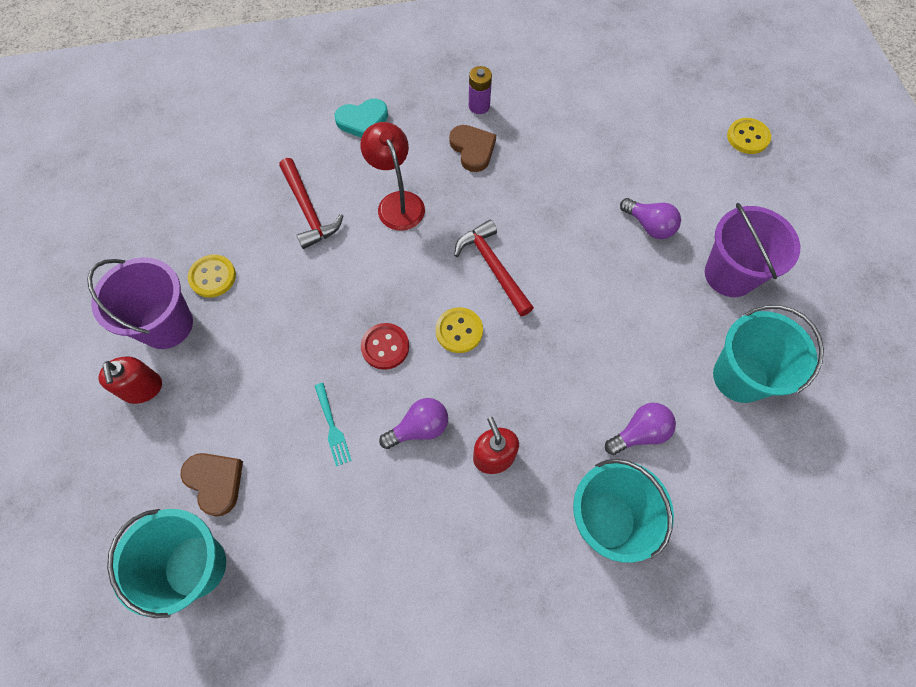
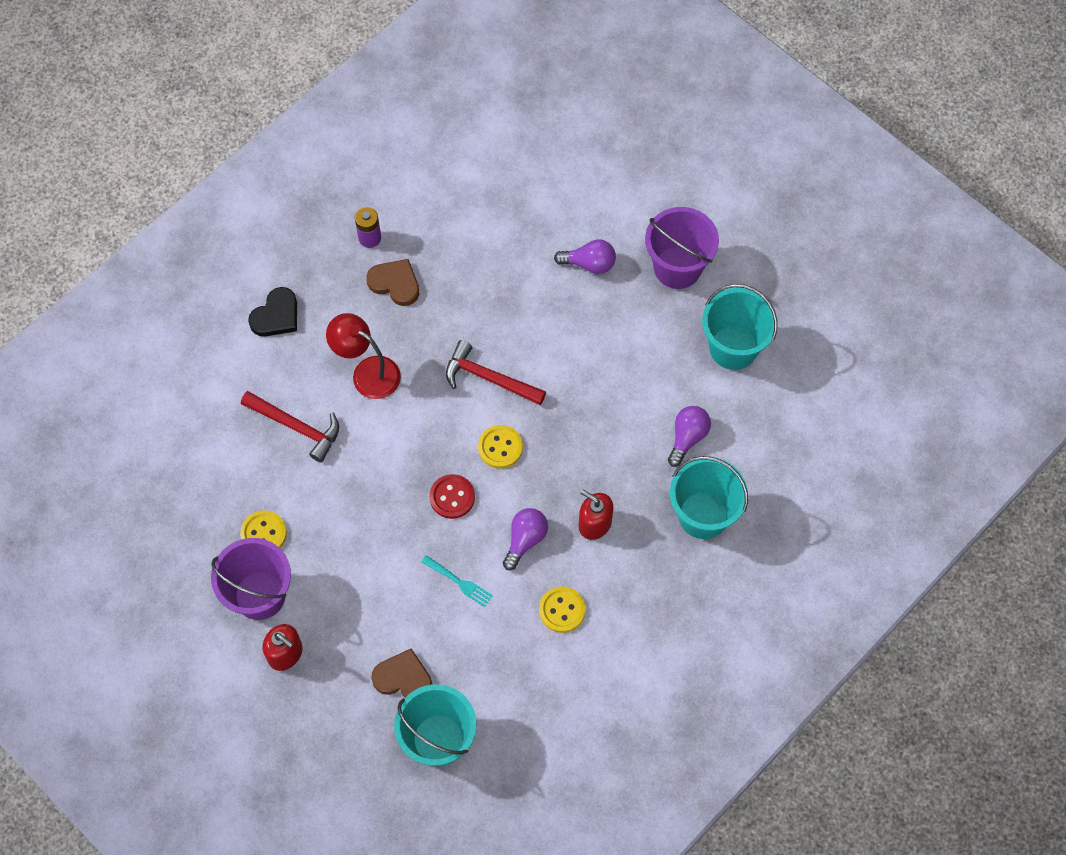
camera: 35 degrees left, 0 degrees up
turquoise heart [335,99,388,138] -> black heart [248,287,297,337]
yellow button [727,118,771,154] -> yellow button moved to [539,587,585,633]

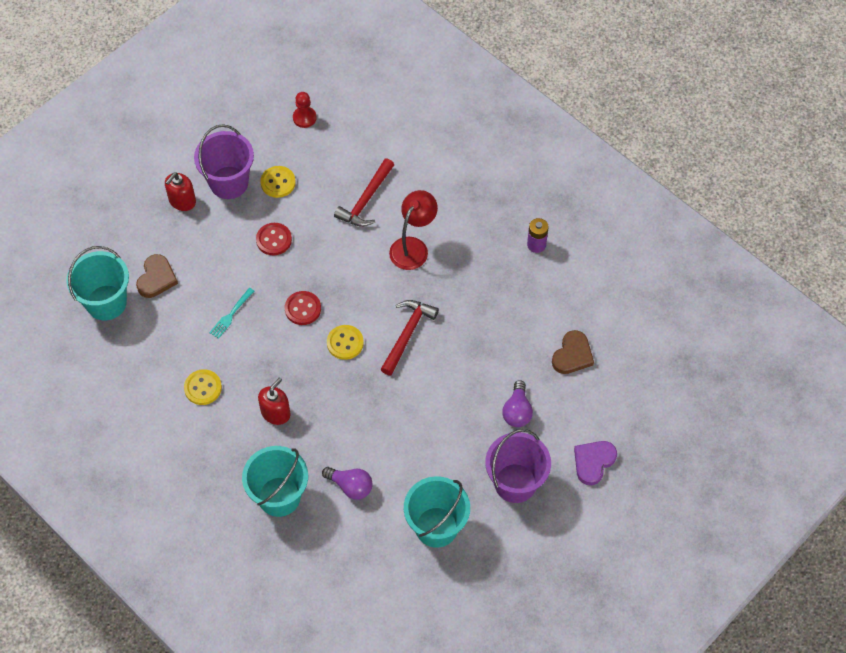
camera: 90 degrees right, 5 degrees down
black heart [248,287,297,337] -> none
brown heart [366,259,419,306] -> brown heart moved to [552,330,594,374]
purple light bulb [503,508,548,570] -> none
none -> red button [256,223,292,255]
none -> red pawn [293,92,317,128]
none -> purple heart [574,441,617,485]

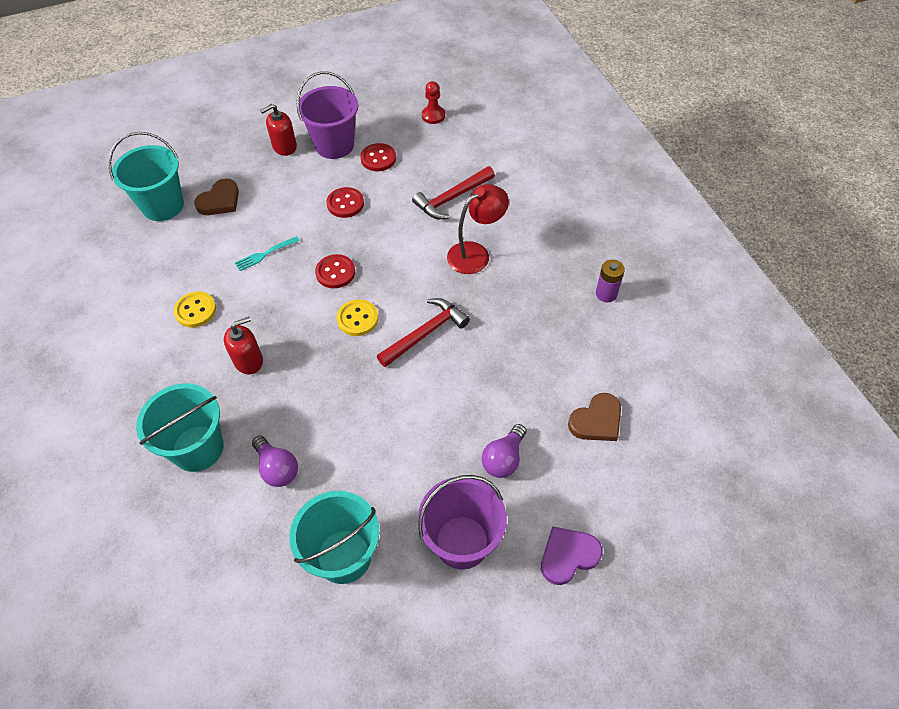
camera: 25 degrees right, 5 degrees down
yellow button [260,166,296,198] -> red button [361,143,396,171]

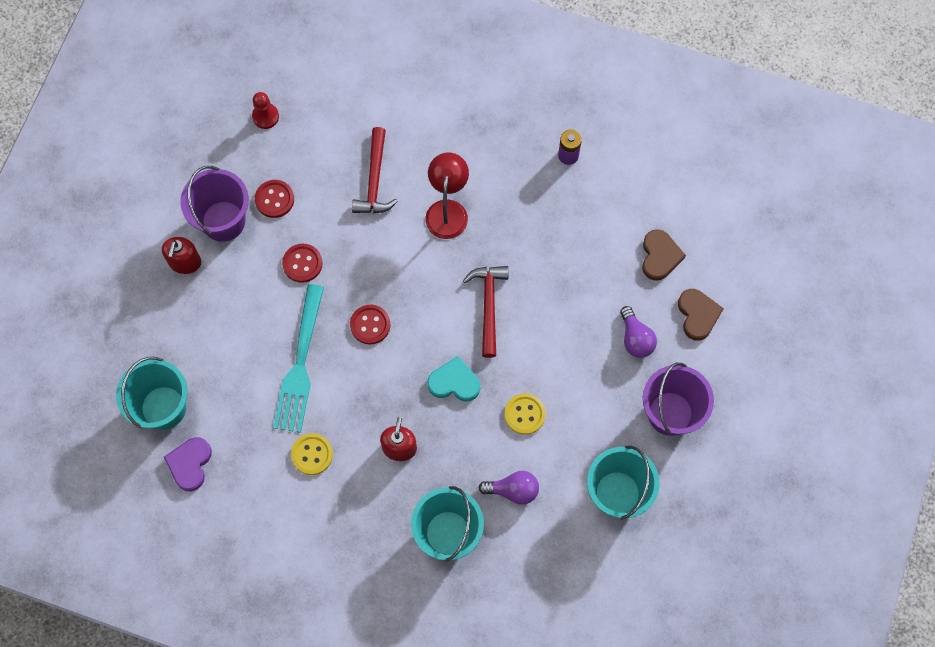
camera: 50 degrees left, 15 degrees up
brown heart [194,179,239,215] -> brown heart moved to [678,289,724,341]
turquoise fork [235,236,300,271] -> turquoise fork [273,284,324,433], size x2.16
yellow button [337,299,378,336] -> yellow button moved to [504,394,546,435]
purple heart [541,526,603,585] -> purple heart moved to [164,437,212,491]
none -> turquoise heart [427,356,480,402]

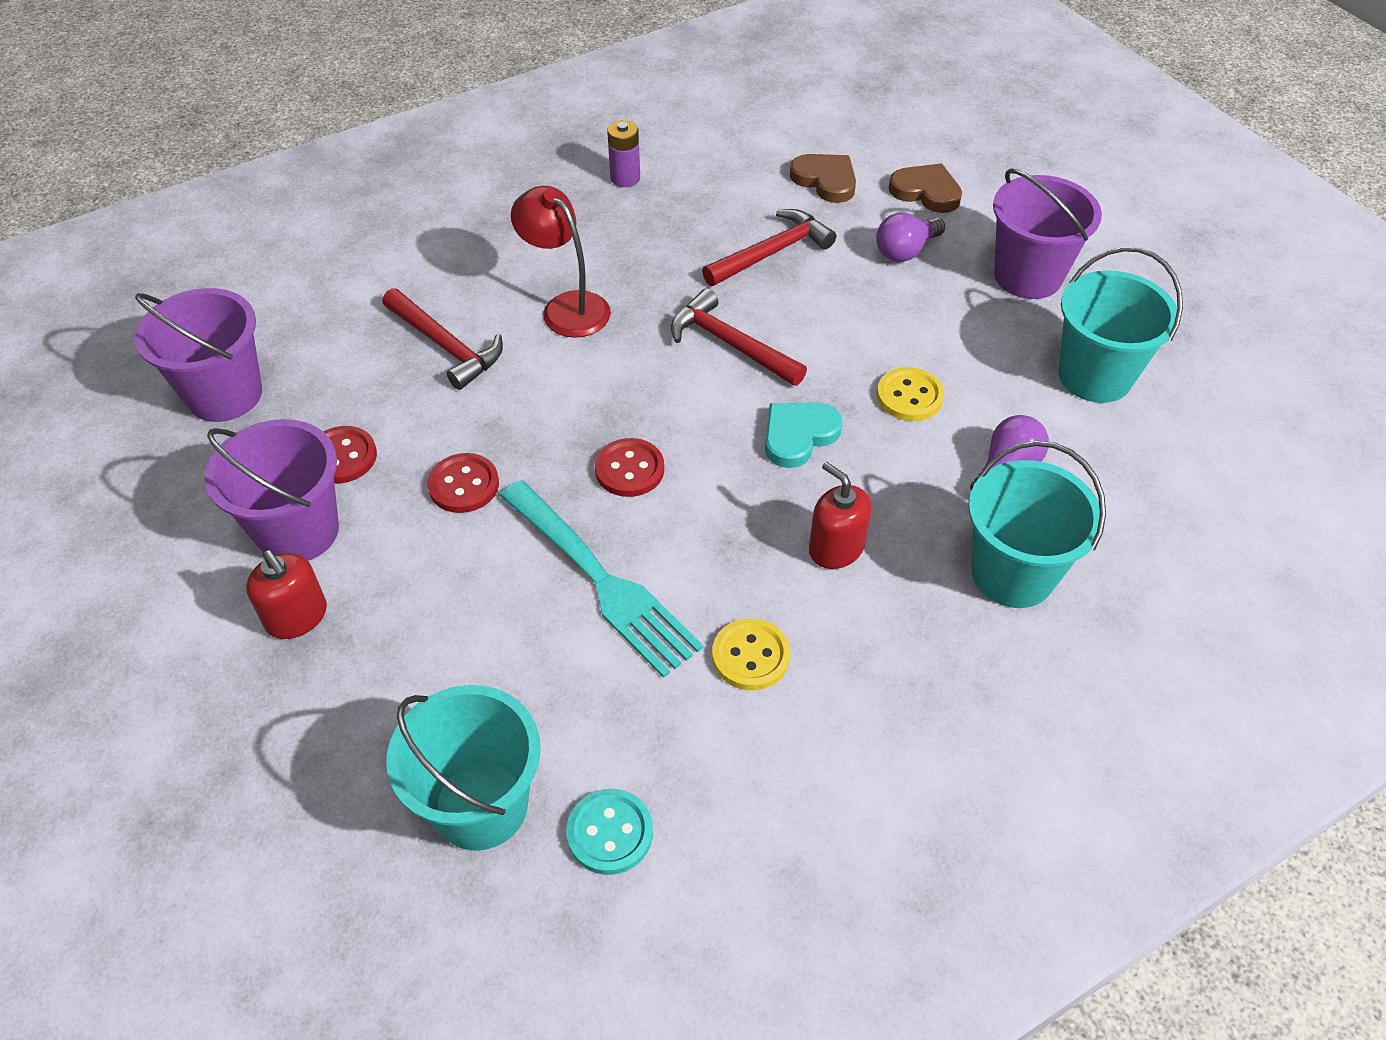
camera: 50 degrees left, 20 degrees down
purple heart [164,437,212,491] -> turquoise button [566,789,653,875]
red pawn [252,92,279,129] -> purple bucket [135,288,262,422]
purple light bulb [620,306,657,358] -> purple light bulb turned 120 degrees clockwise [876,212,945,262]
none -> red hammer [702,209,836,286]

